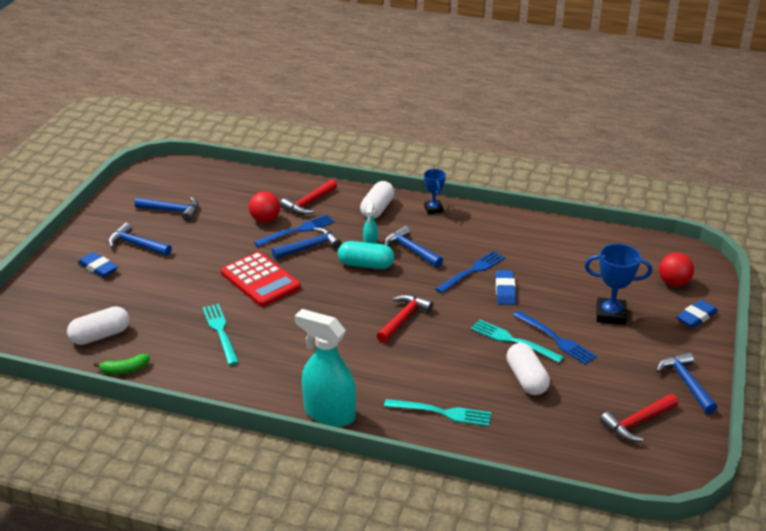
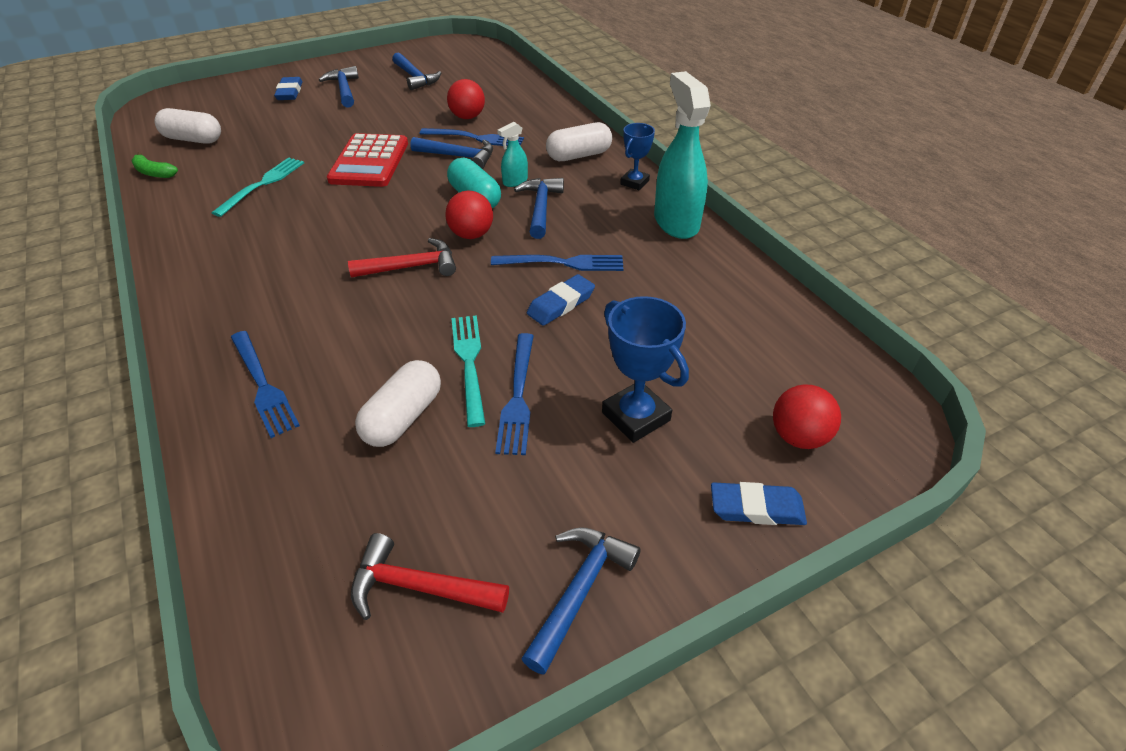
camera: 45 degrees right, 10 degrees up
red hammer [280,179,337,215] -> none
turquoise spray bottle [295,309,356,427] -> turquoise spray bottle moved to [654,71,711,239]
turquoise fork [384,399,491,426] -> blue fork [231,331,300,438]
none -> red ball [445,191,493,239]

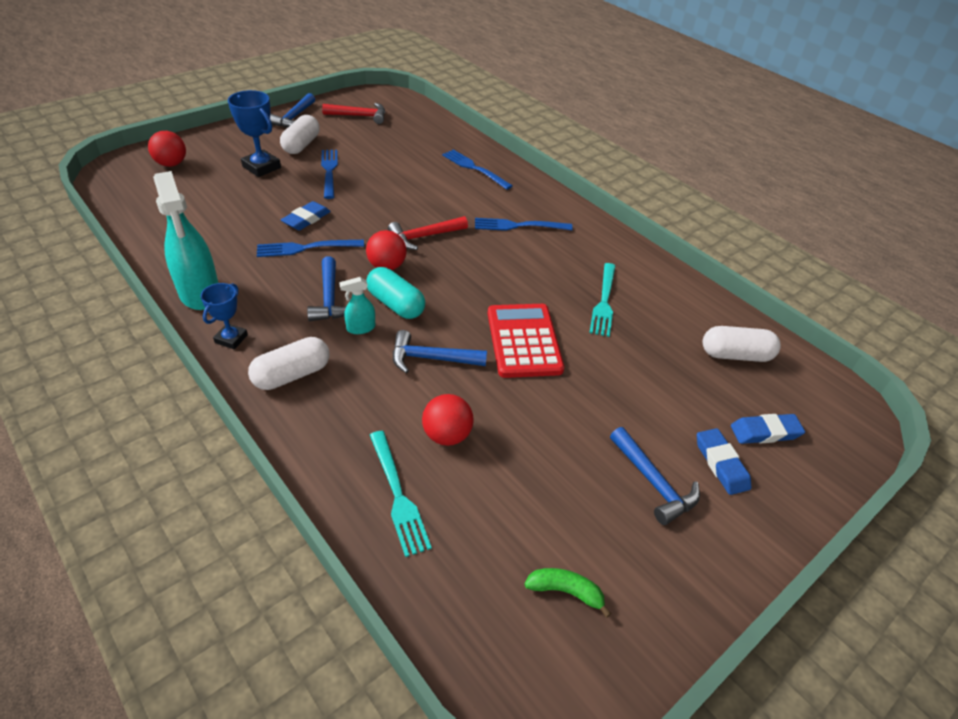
camera: 165 degrees right, 0 degrees up
green banana [131,152,178,178] -> green banana moved to [524,568,611,618]
white capsule [355,360,441,447] -> white capsule moved to [280,115,320,154]
blue hammer [392,52,441,90] -> none
blue fork [420,128,524,146] -> blue fork moved to [475,218,573,231]
turquoise fork [451,315,485,427] -> turquoise fork moved to [370,431,432,557]
turquoise spray bottle [497,122,528,187] -> turquoise spray bottle turned 150 degrees counterclockwise [339,277,375,334]
blue eraser [711,482,807,525] -> blue eraser moved to [731,414,805,444]

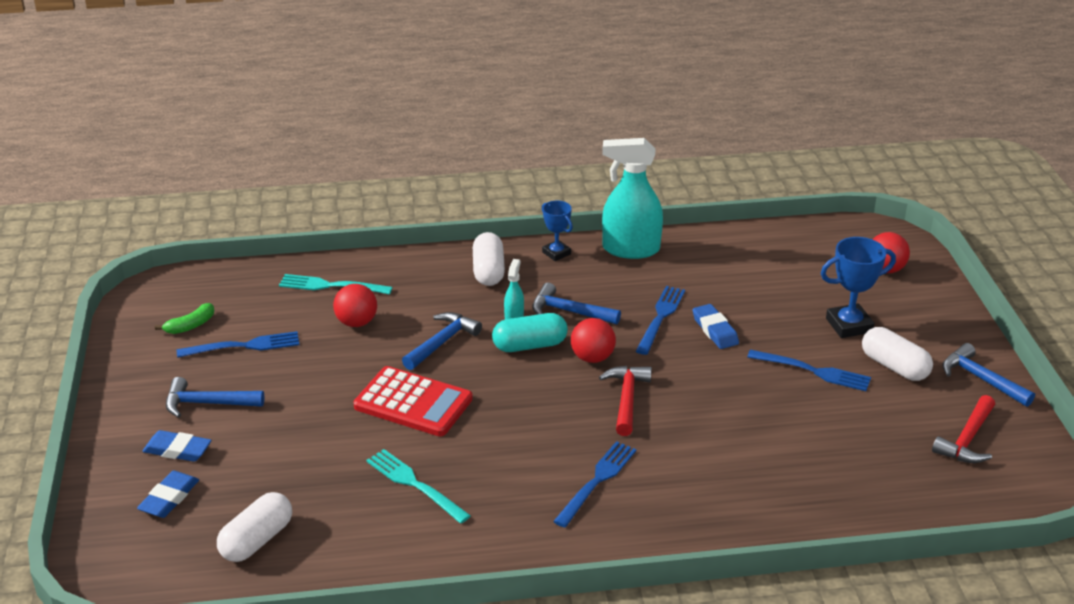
camera: 125 degrees right, 10 degrees down
blue fork [442,149,513,190] -> blue fork moved to [177,331,299,358]

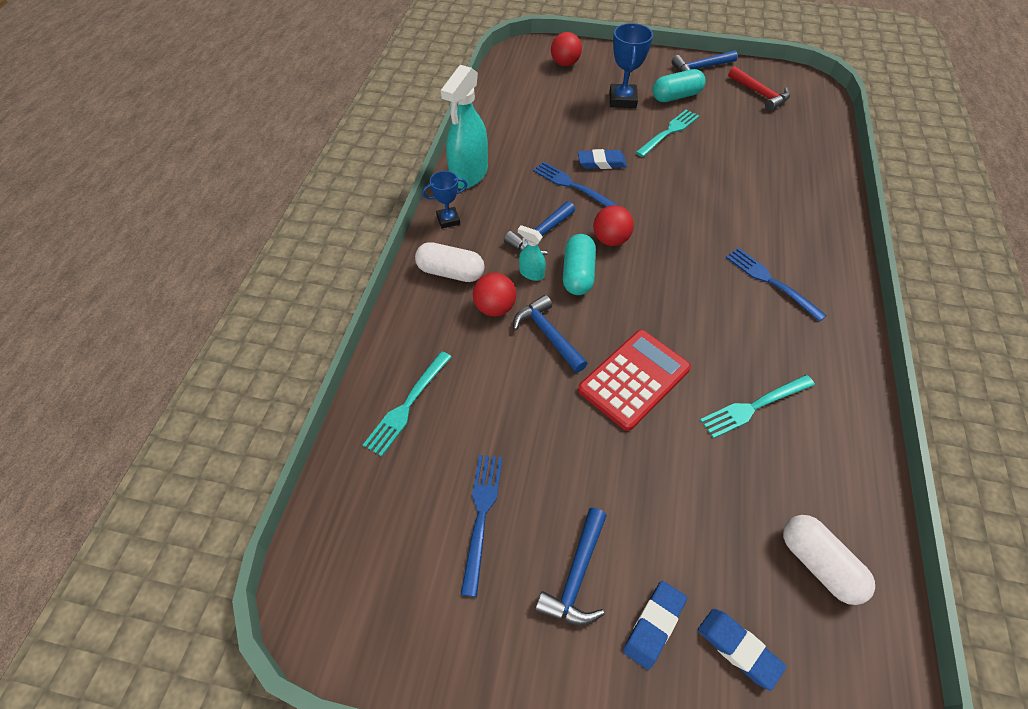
camera: 70 degrees left, 20 degrees up
green banana [155,303,214,334] -> none
red ball [333,284,377,327] -> red ball moved to [473,273,516,316]
red hammer [599,366,652,436] -> none
blue fork [747,349,871,391] -> turquoise fork [636,109,699,157]
white capsule [862,327,933,381] -> turquoise capsule [652,69,705,102]

